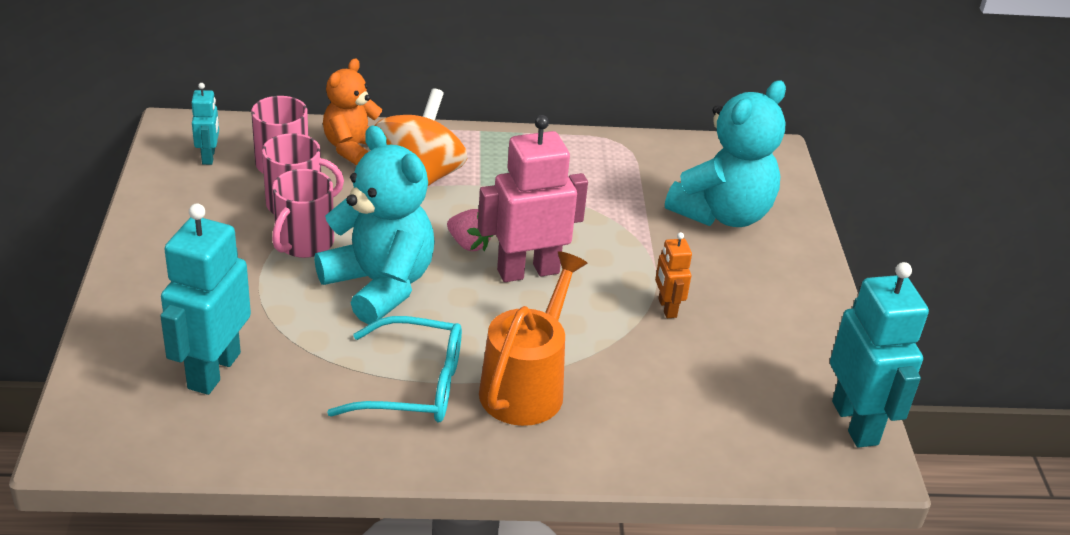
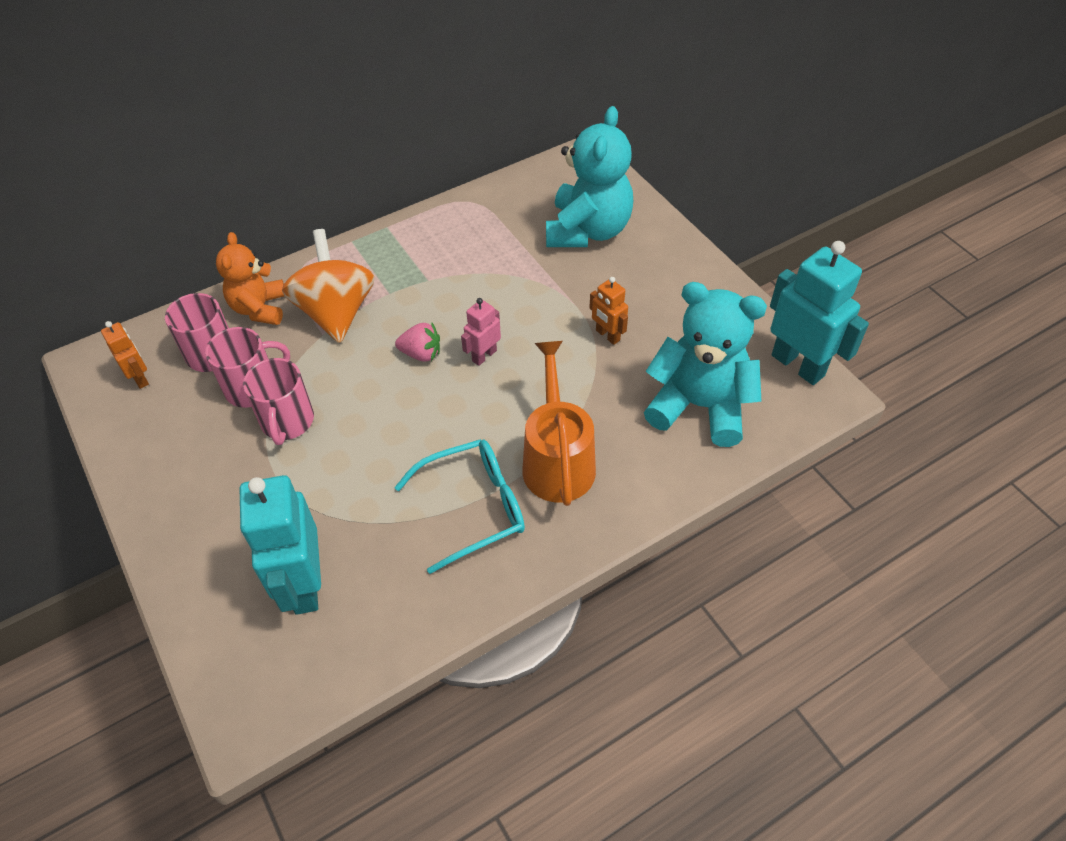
camera: 25 degrees left, 15 degrees up
turquoise robot [191,83,219,165] -> orange robot [101,321,149,389]
turquoise teddy bear [314,125,435,325] -> turquoise teddy bear moved to [644,282,767,447]
pink robot [478,115,588,282] -> pink robot [461,298,501,366], size x0.51

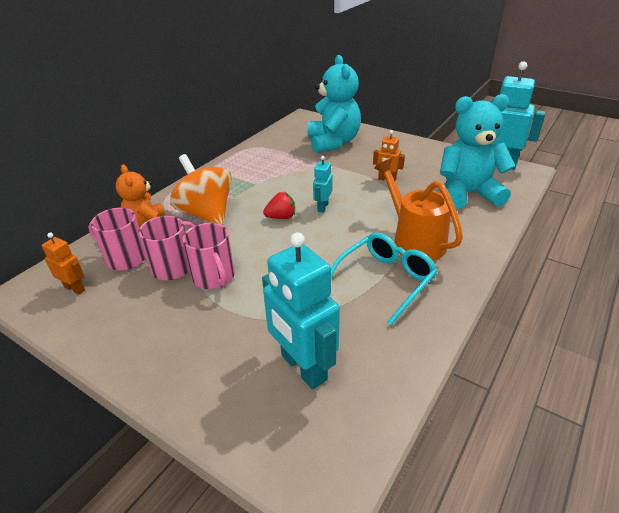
camera: 25 degrees left, 15 degrees down
pink strawberry [395,323,440,362] -> red strawberry [263,192,295,219]
pink robot [461,298,501,366] -> turquoise robot [313,156,332,213]

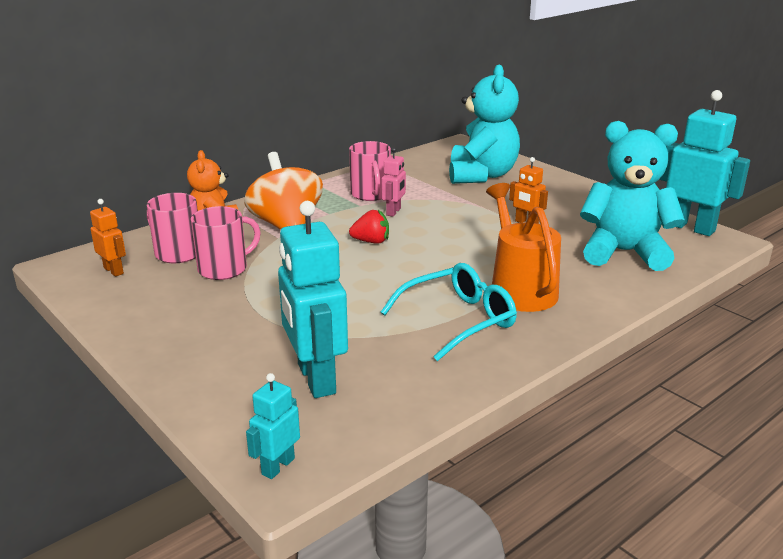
camera: 15 degrees right, 10 degrees down
pink mug [183,223,235,289] -> pink mug moved to [349,141,391,201]
turquoise robot [313,156,332,213] -> turquoise robot moved to [246,373,300,479]
none -> pink robot [381,147,406,217]

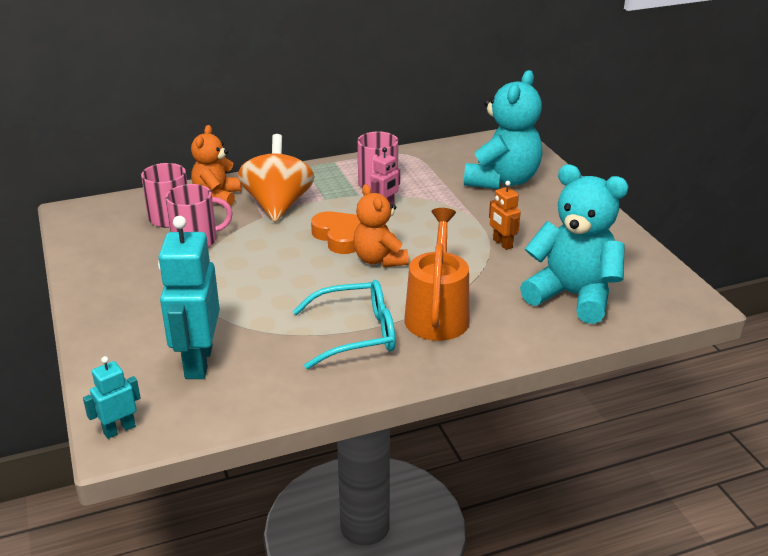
camera: 20 degrees right, 5 degrees up
orange robot [90,199,126,277] -> none
red strawberry [349,210,389,244] -> orange heart [311,211,361,254]
turquoise robot [659,90,750,236] -> none
none -> orange teddy bear [353,184,409,267]

